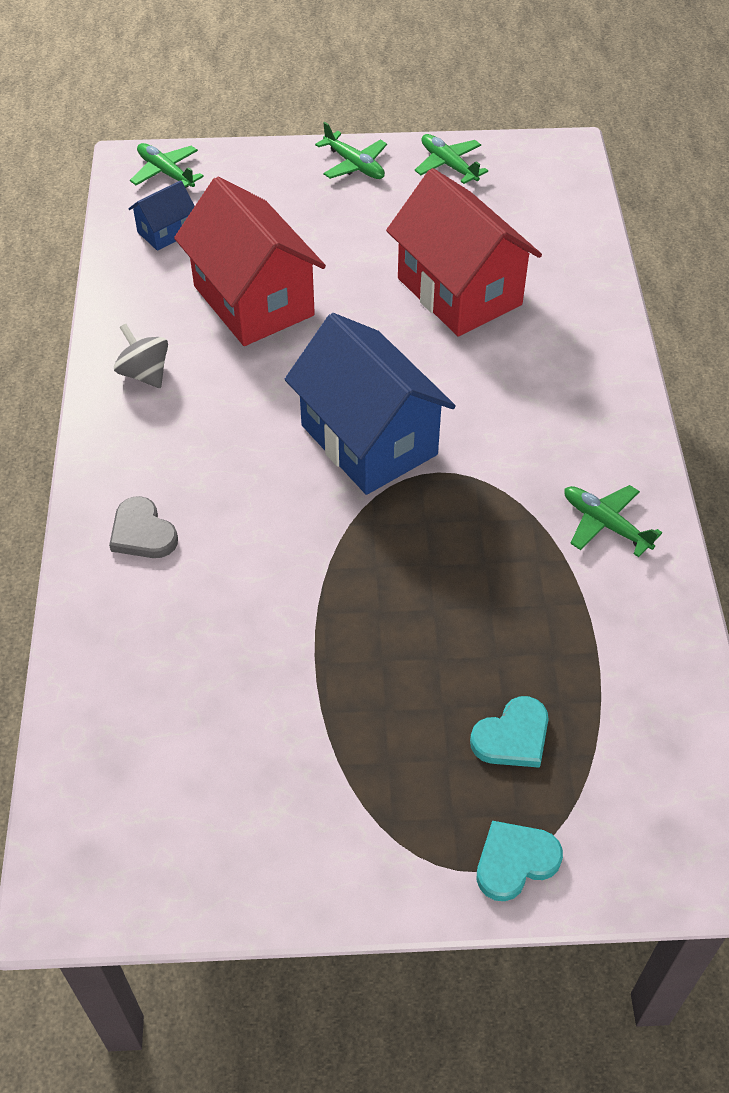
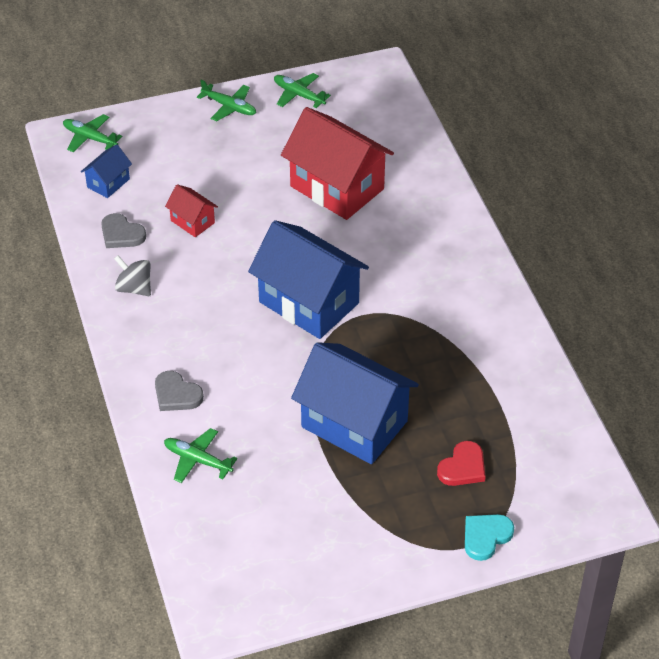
camera: 15 degrees left, 5 degrees down
red house [174,177,326,346] -> red house [165,184,218,237], size x0.46
turquoise heart [470,696,549,768] -> red heart [437,441,486,486]
green plane [564,485,662,557] -> green plane moved to [164,428,237,483]
none -> grey heart [101,213,146,248]
none -> blue house [291,342,419,464]

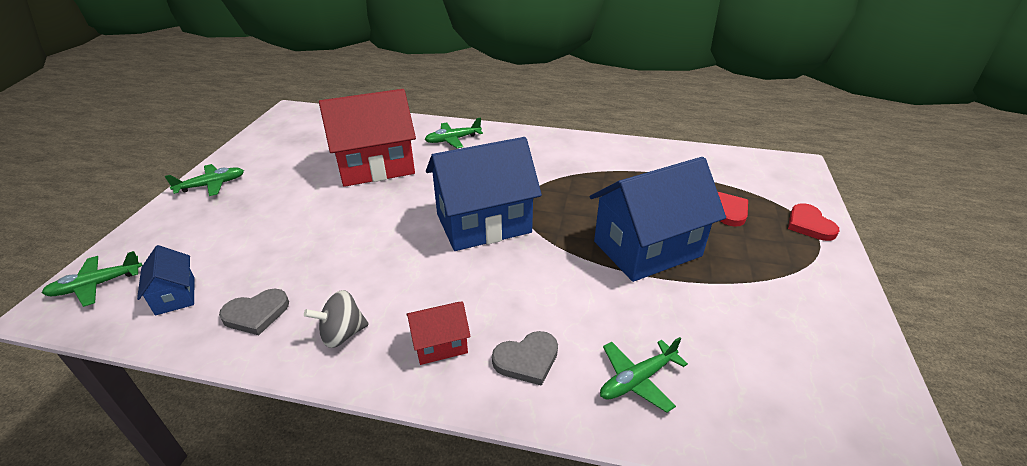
camera: 60 degrees left, 10 degrees down
red house [165,184,218,237] -> red house moved to [406,301,471,365]
green plane [274,73,331,108] -> green plane moved to [425,117,483,148]
turquoise heart [465,514,514,561] -> red heart [788,203,840,241]

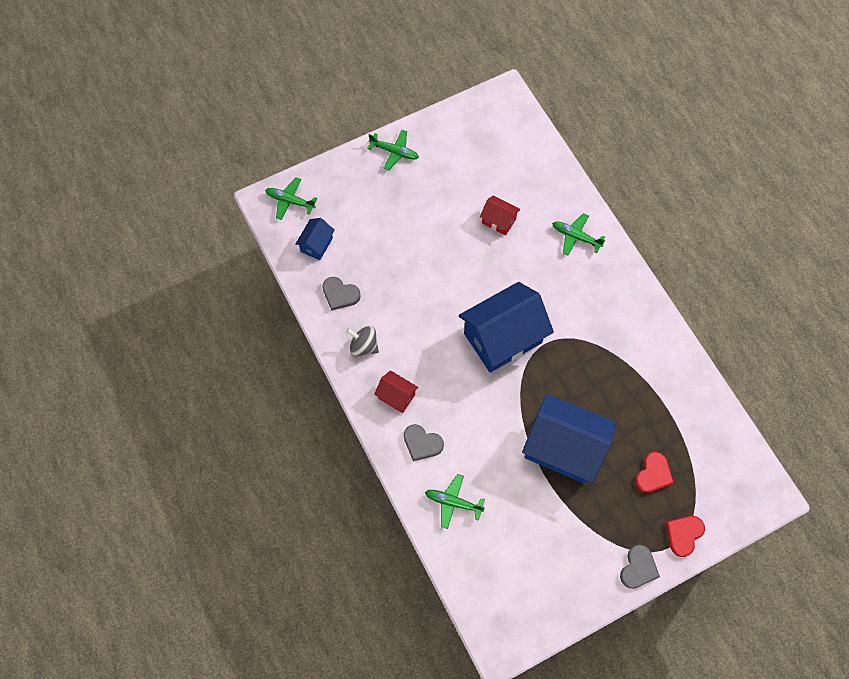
camera: 50 degrees right, 30 degrees up
red house [319,89,416,187] -> red house [480,196,520,235], size x0.46
blue house [426,137,542,251] -> blue house turned 60 degrees counterclockwise [459,282,554,373]
none -> grey heart [620,545,660,589]

